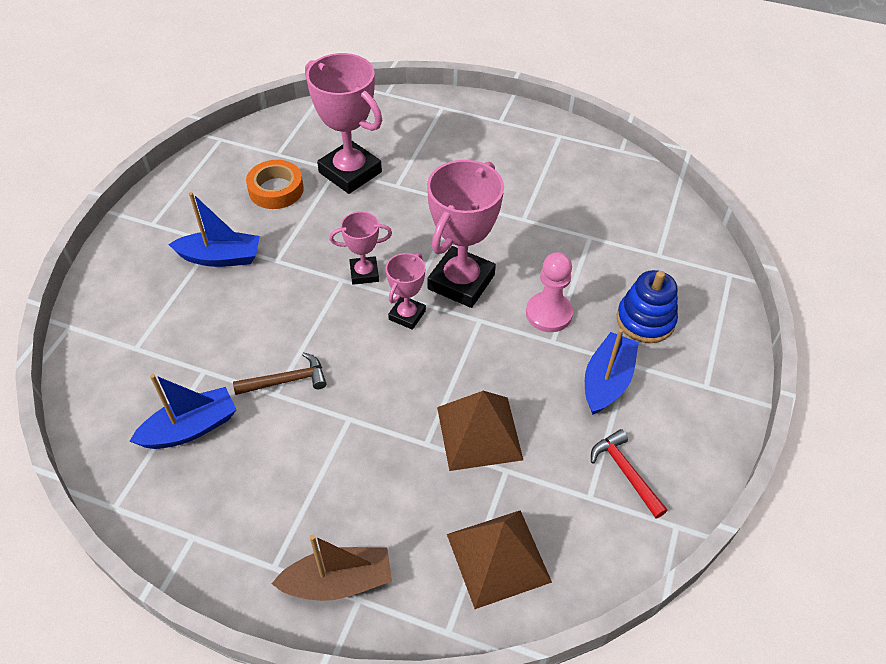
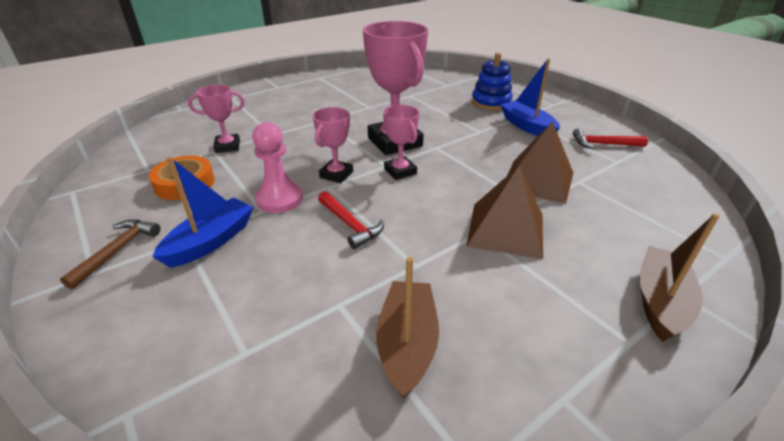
camera: 55 degrees left, 15 degrees down
blue boat [130,374,236,449] -> brown boat [376,257,439,399]
brown hammer [233,352,327,395] -> brown hammer moved to [60,219,160,289]
pink trophy [305,53,382,194] -> pink trophy [188,85,244,153], size x0.53
brown pyramid [447,510,552,609] -> brown pyramid moved to [466,165,543,259]
pink pawn [526,252,573,332] -> pink pawn moved to [252,122,303,213]
none -> red hammer [318,191,384,249]

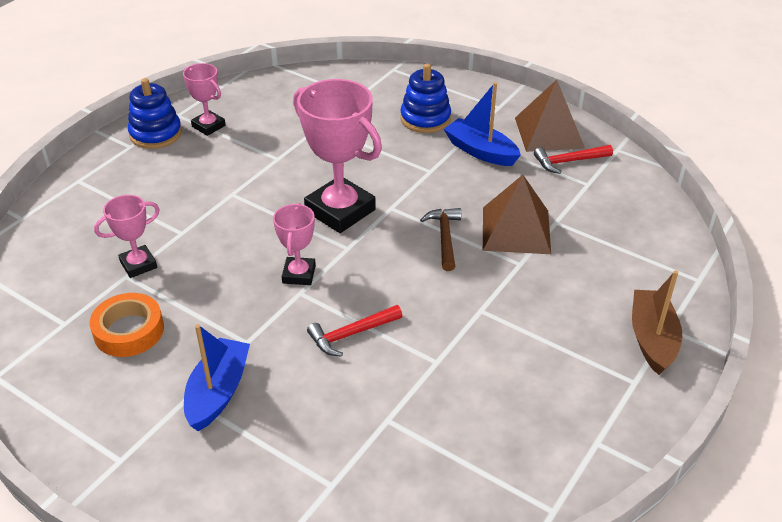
camera: 20 degrees left, 5 degrees up
brown hammer [60,219,160,289] -> brown hammer moved to [420,208,461,271]
pink pawn [252,122,303,213] -> none
red hammer [318,191,384,249] -> red hammer turned 120 degrees clockwise [307,305,403,357]
brown boat [376,257,439,399] -> none
pink trophy [383,105,419,180] -> pink trophy moved to [183,63,226,136]
brown pyramid [466,165,543,259] -> brown pyramid moved to [515,80,585,152]
none -> blue stacking toy [128,78,182,149]

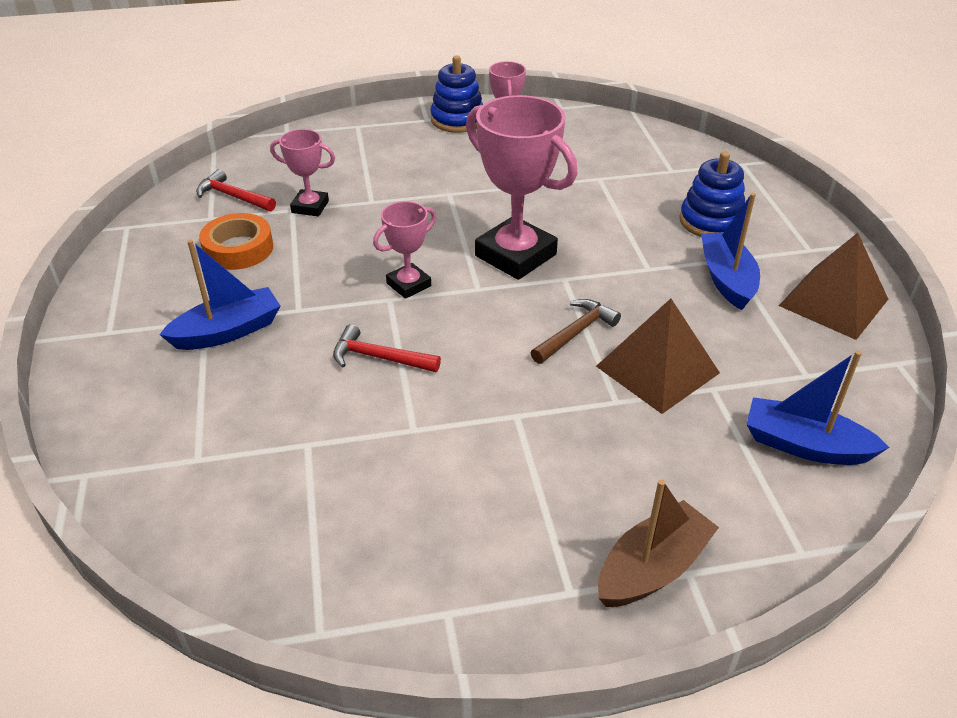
camera: 45 degrees right, 0 degrees up
pink trophy [293,79,382,233] -> pink trophy turned 45 degrees counterclockwise [466,95,577,280]
red hammer [534,145,613,174] -> red hammer moved to [196,169,276,211]
none -> blue boat [746,351,890,465]

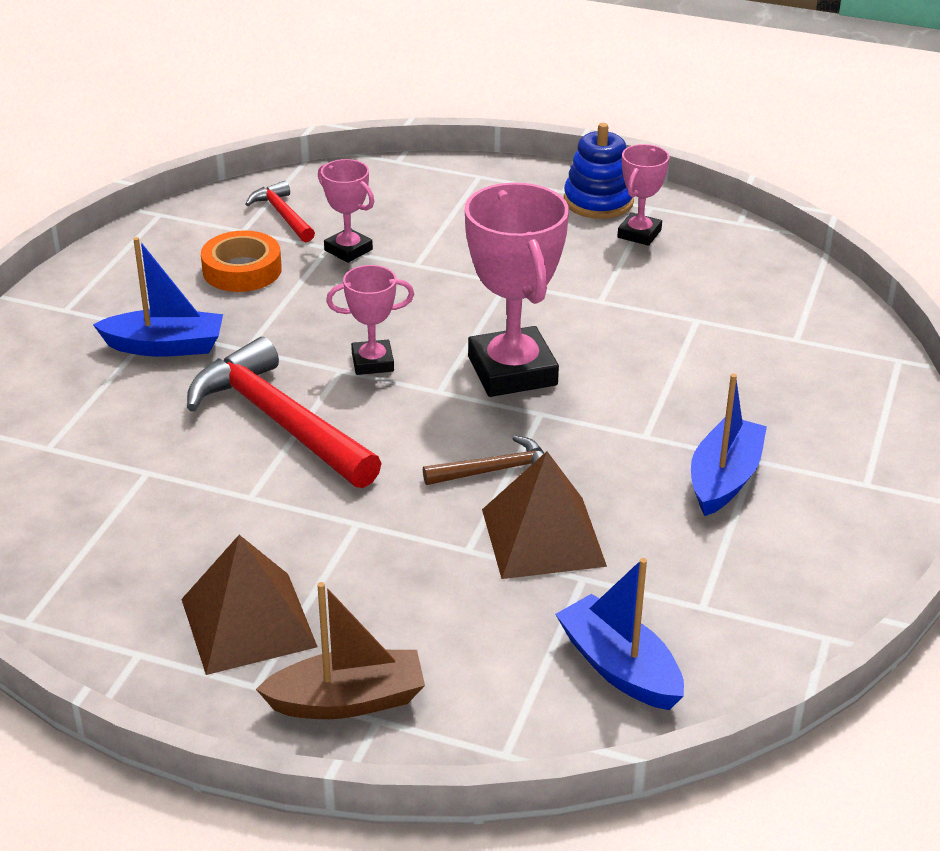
camera: 30 degrees right, 5 degrees down
red hammer [333,324,441,372] -> red hammer [187,337,382,488], size x1.96
blue stacking toy [679,151,745,237] -> none
brown pyramid [779,233,888,340] -> brown pyramid moved to [181,535,318,675]

